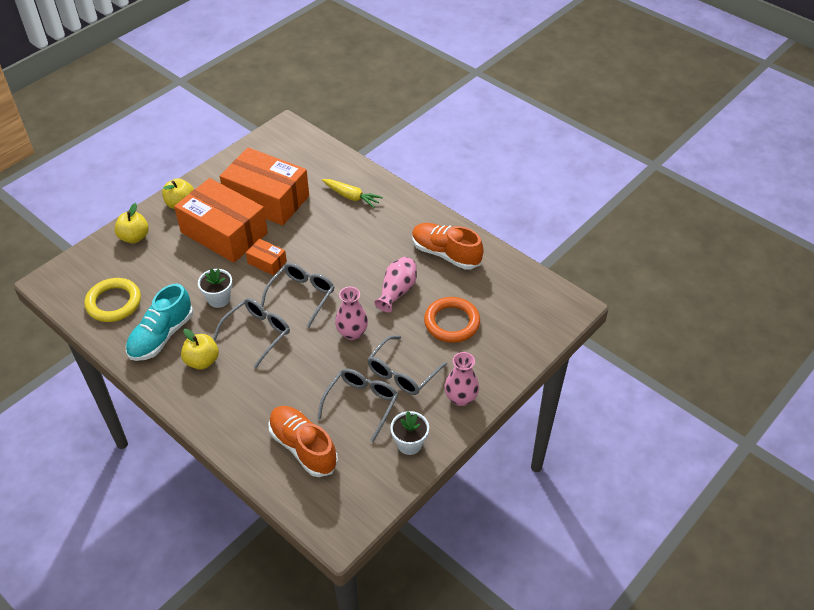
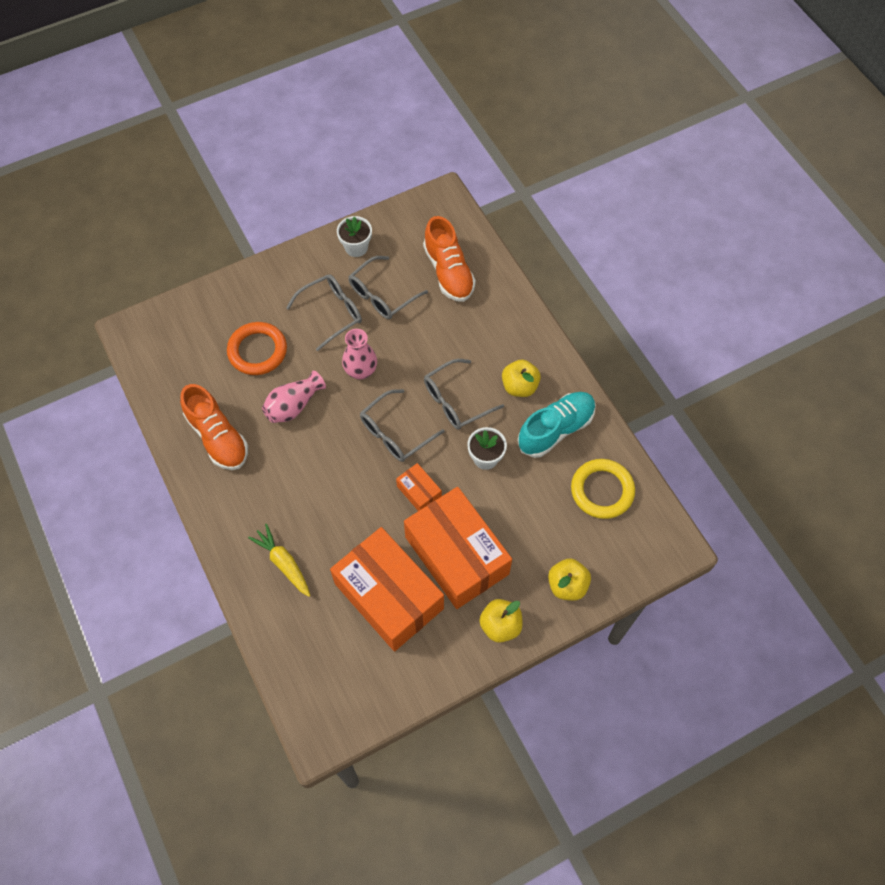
camera: 160 degrees left, 15 degrees up
pink vase [444,352,479,406] -> none

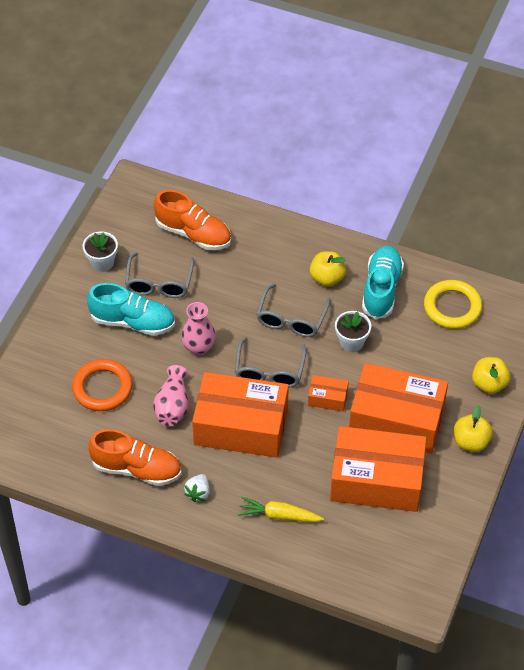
camera: 40 degrees left, 10 degrees down
grey glasses [286,274,362,351] -> turquoise shoe [87,283,175,336]
none -> white strawberry [184,474,209,502]
none -> orange box [192,372,289,458]

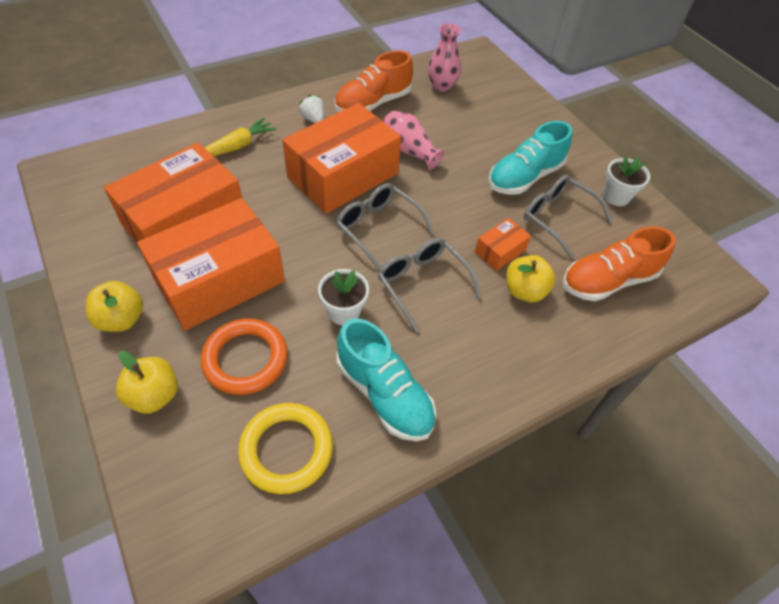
camera: 125 degrees right, 0 degrees up
orange ring [72,359,133,411] -> orange ring moved to [201,318,288,395]
pink vase [181,302,216,355] -> pink vase moved to [428,23,461,92]
orange box [308,375,349,412] -> orange box moved to [475,218,531,271]
yellow apple [310,251,346,287] -> yellow apple moved to [506,255,556,302]

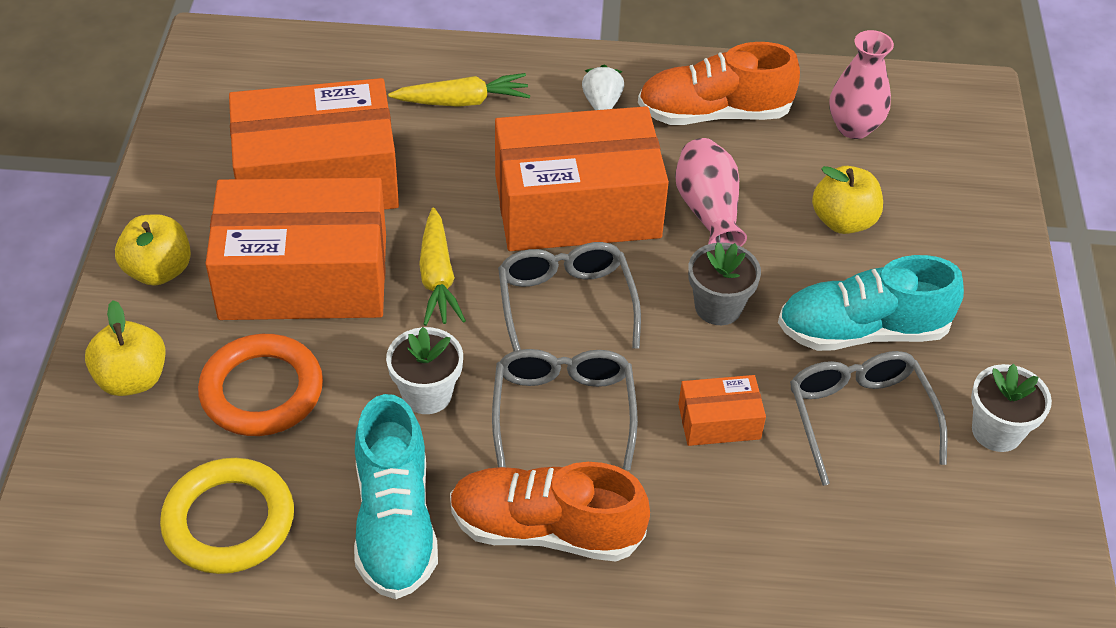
camera: 35 degrees right, 5 degrees down
yellow apple [506,255,556,302] -> yellow apple moved to [812,166,883,234]
orange shoe [563,227,676,301] -> orange shoe moved to [450,462,650,562]
none -> yellow carrot [419,208,466,326]
none -> grey flower pot [688,242,761,325]

